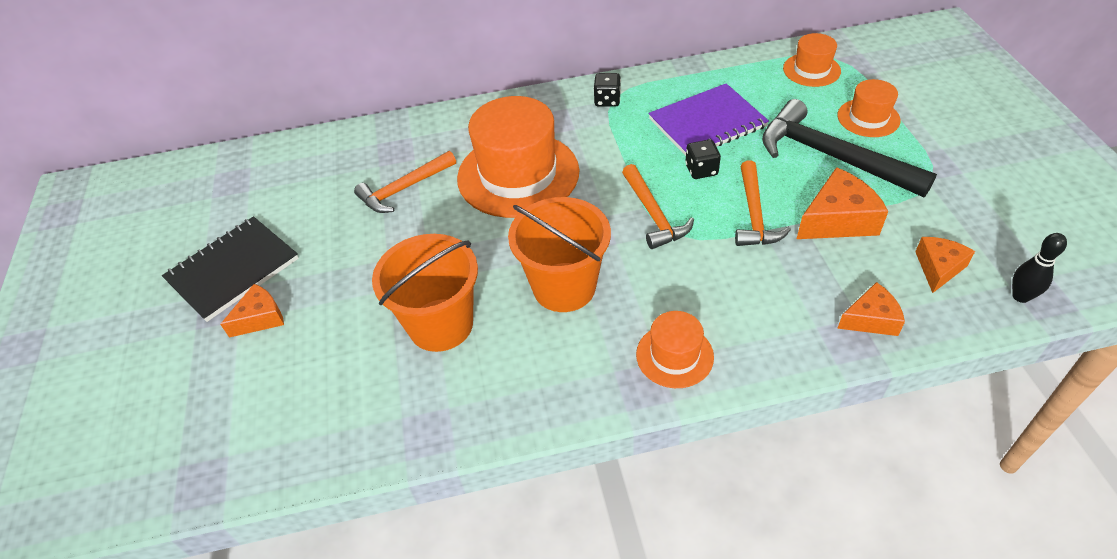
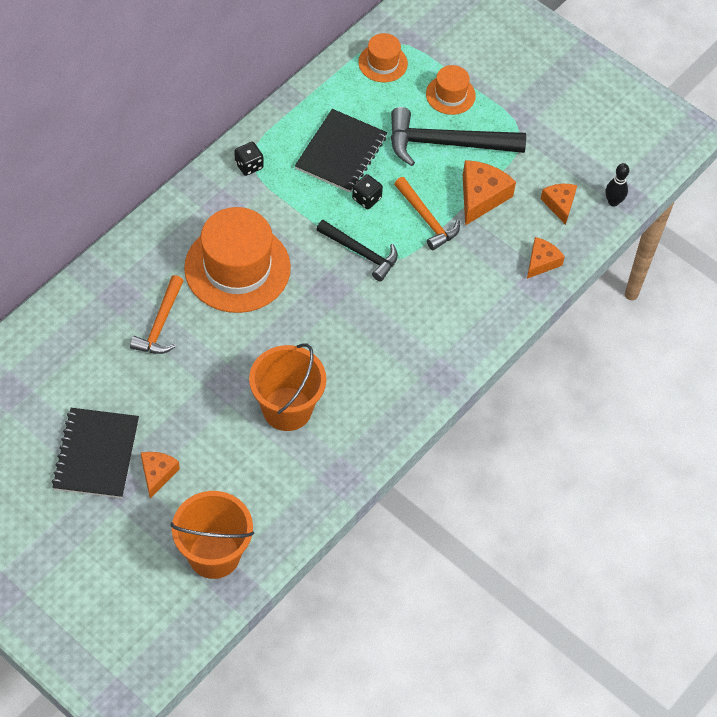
camera: 45 degrees left, 10 degrees up
orange bucket [508,197,611,312] -> orange bucket moved to [171,491,254,579]
orange hammer [622,164,694,249] -> black hammer [316,220,398,282]
orange hat [636,311,714,388] -> none
purple notebook [648,83,769,156] -> black notebook [295,109,387,193]

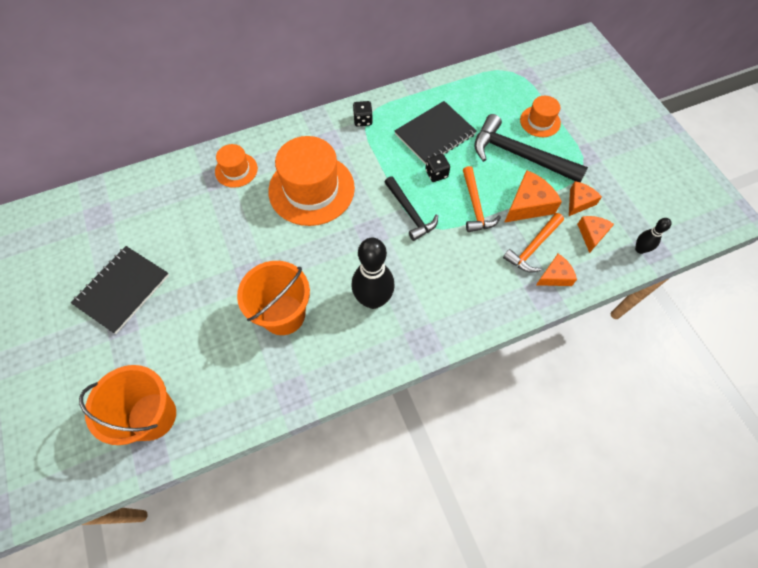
camera: 30 degrees right, 5 degrees up
orange hammer [130,275,184,354] -> orange hammer moved to [503,213,564,272]
orange cheese [141,452,180,498] -> orange cheese moved to [569,181,602,216]
orange hat [358,33,408,82] -> orange hat moved to [215,144,258,188]
none -> black bowling pin [351,238,395,309]

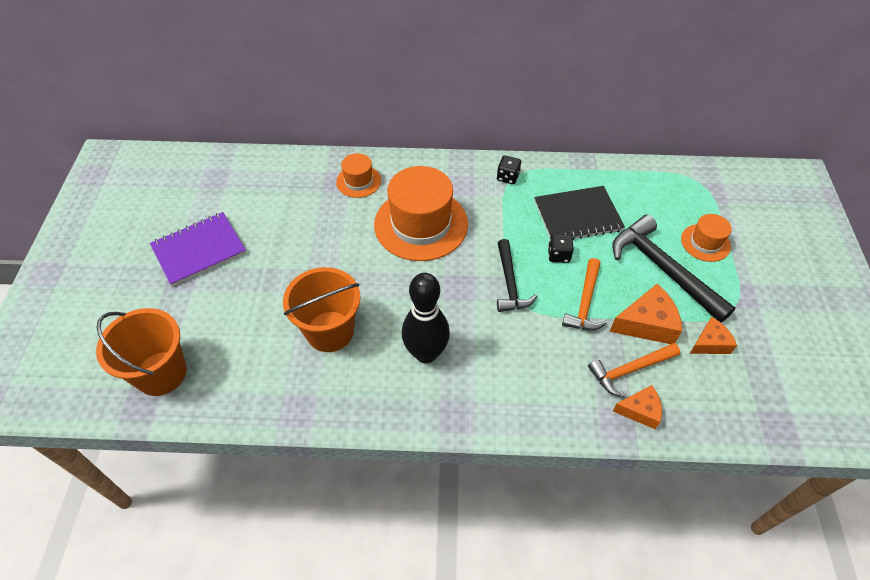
camera: 25 degrees right, 10 degrees down
black notebook [71,246,169,334] -> purple notebook [150,212,246,287]
orange cheese [577,216,614,253] -> none
black bowling pin [635,218,672,254] -> none

